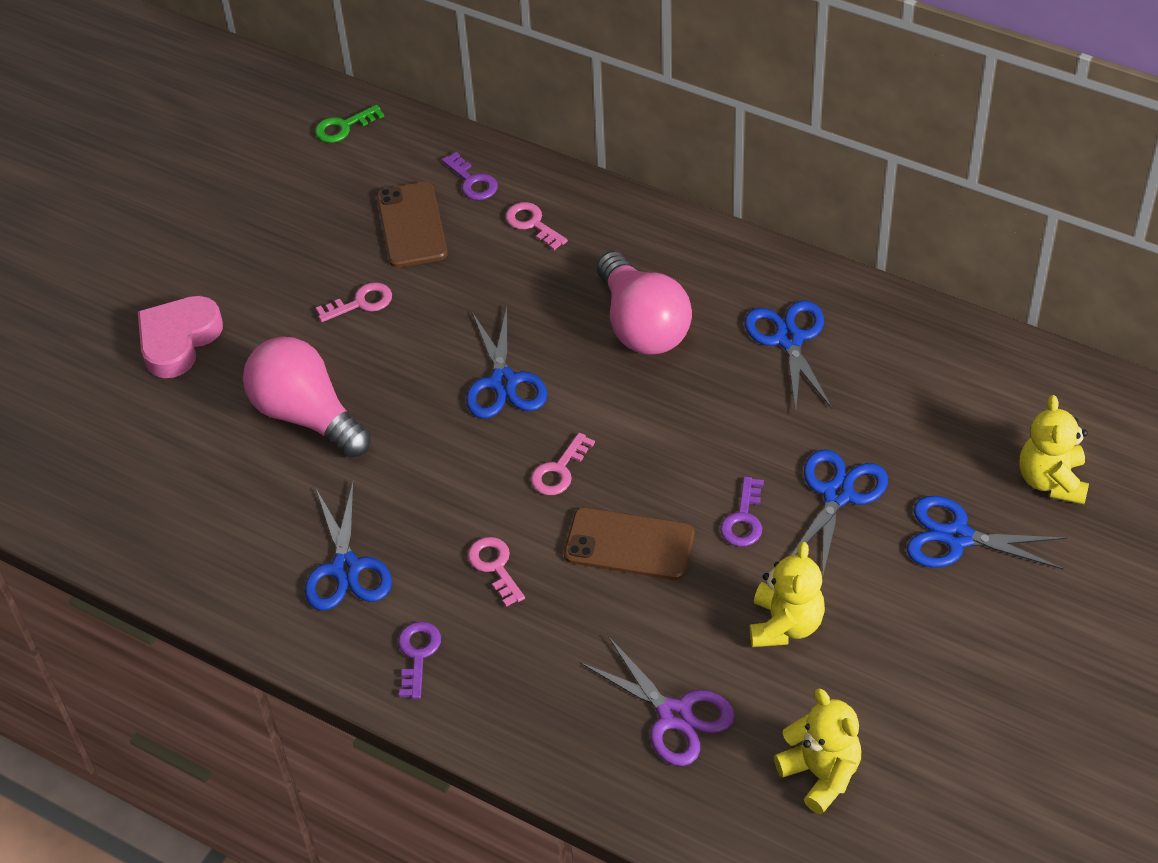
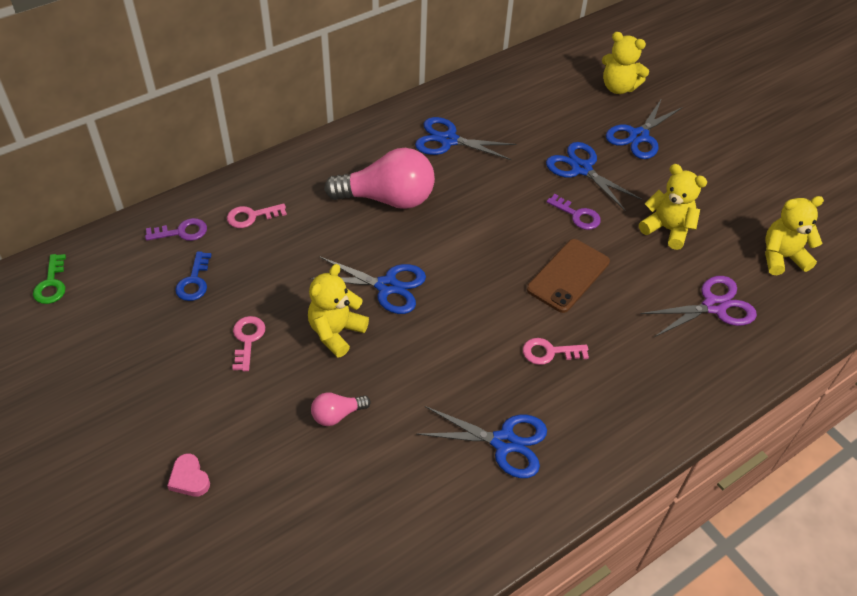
camera: 70 degrees left, 0 degrees up
pink heart [138,296,223,378] -> pink heart [167,454,210,497], size x0.51
pink light bulb [243,337,371,458] -> pink light bulb [311,392,371,426], size x0.46
brown phone [377,182,448,268] -> blue key [175,251,211,301]
purple key [398,621,441,699] -> none
pink key [531,433,595,495] -> none
none -> yellow teddy bear [308,264,369,357]

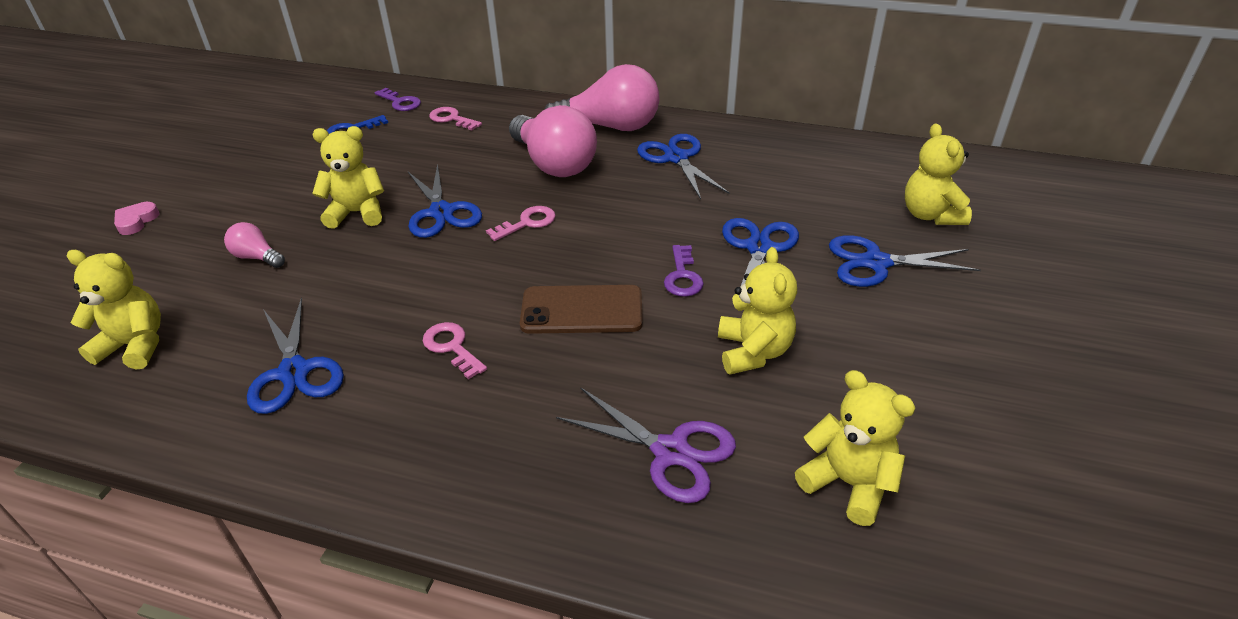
camera: 55 degrees right, 10 degrees down
green key [33,254,66,304] -> none
pink key [232,316,265,371] -> pink key moved to [486,206,556,241]
none -> yellow teddy bear [67,250,161,369]
none -> pink light bulb [544,64,660,131]

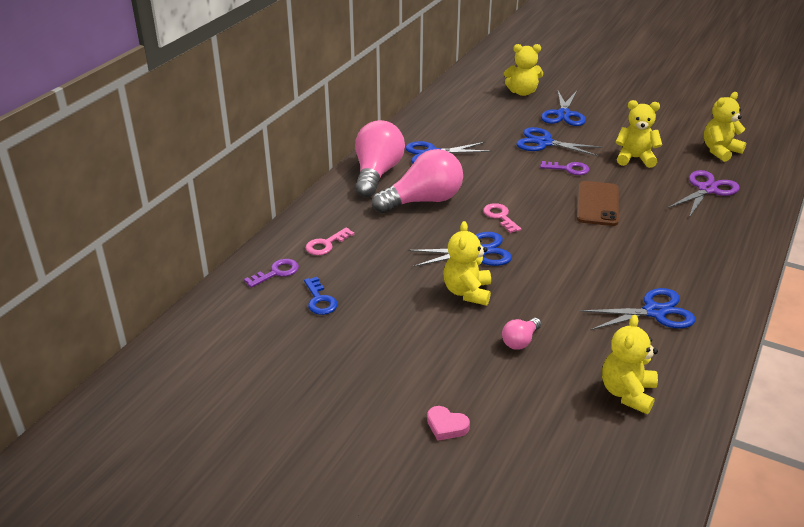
camera: 80 degrees left, 5 degrees down
pink key [423,322,487,380] -> none

